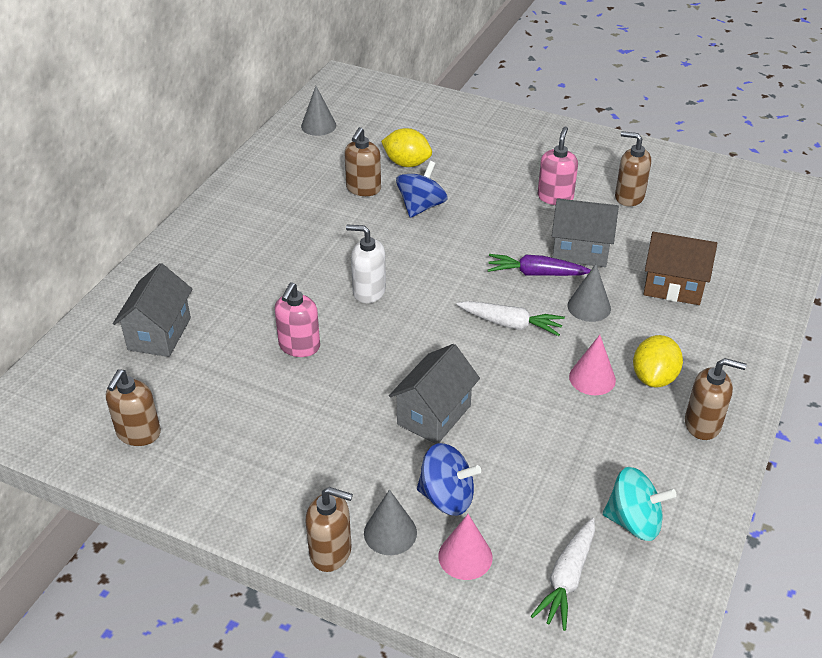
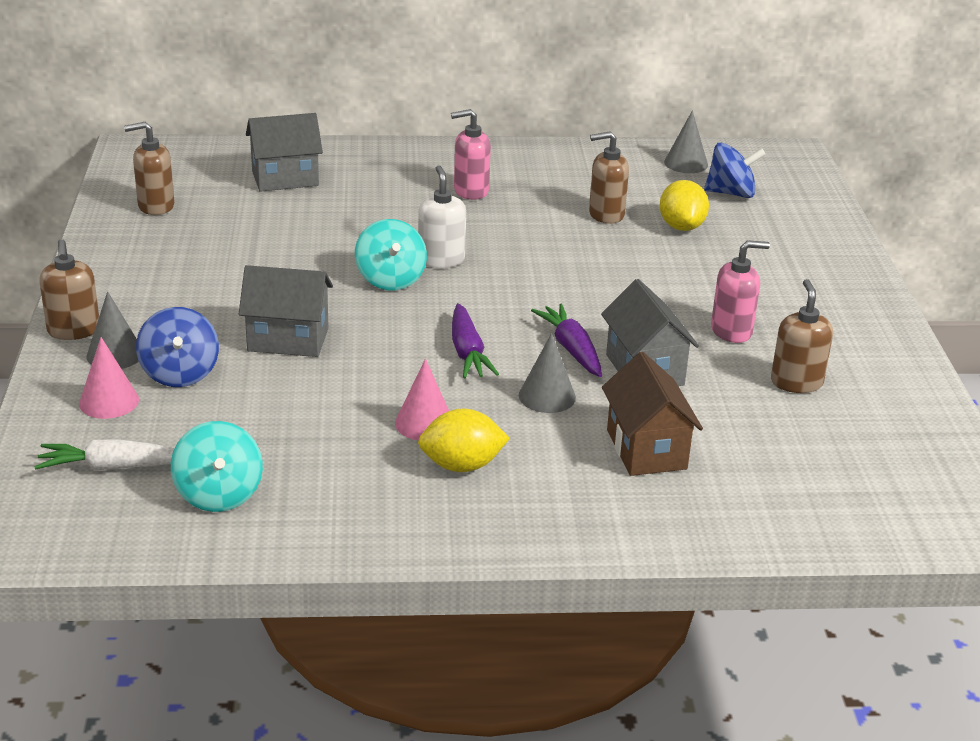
camera: 60 degrees right, 10 degrees down
pink soap dispenser [275,283,320,357] -> pink soap dispenser moved to [451,109,491,200]
blue spinning top [396,161,448,218] -> blue spinning top moved to [704,143,766,198]
white carrot [457,301,565,336] -> purple carrot [452,303,499,378]
brown soap dispenser [685,358,747,440] -> none
none -> turquoise spinning top [355,219,427,290]

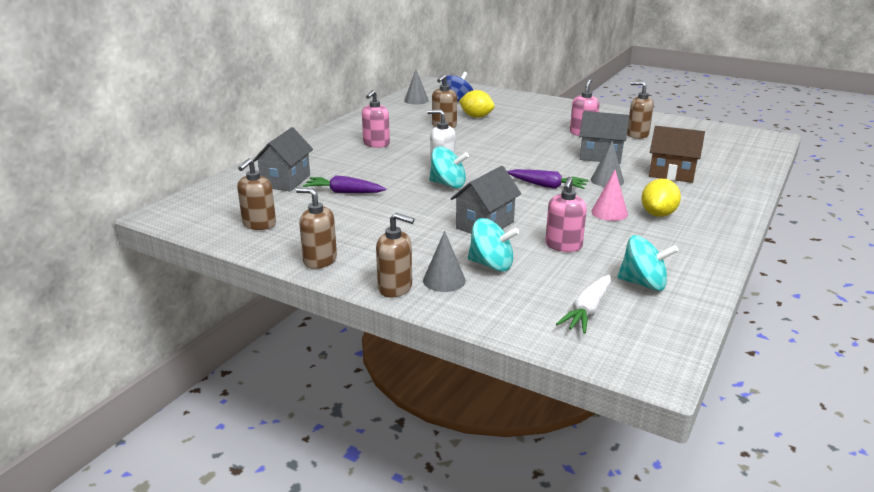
camera: 55 degrees left, 5 degrees down
pink cone [79,337,139,419] -> none
blue spinning top [136,307,219,387] -> turquoise spinning top [468,218,519,271]
purple carrot [531,304,602,377] -> purple carrot moved to [303,175,386,193]
none -> brown soap dispenser [296,188,337,269]
none -> pink soap dispenser [545,177,587,252]

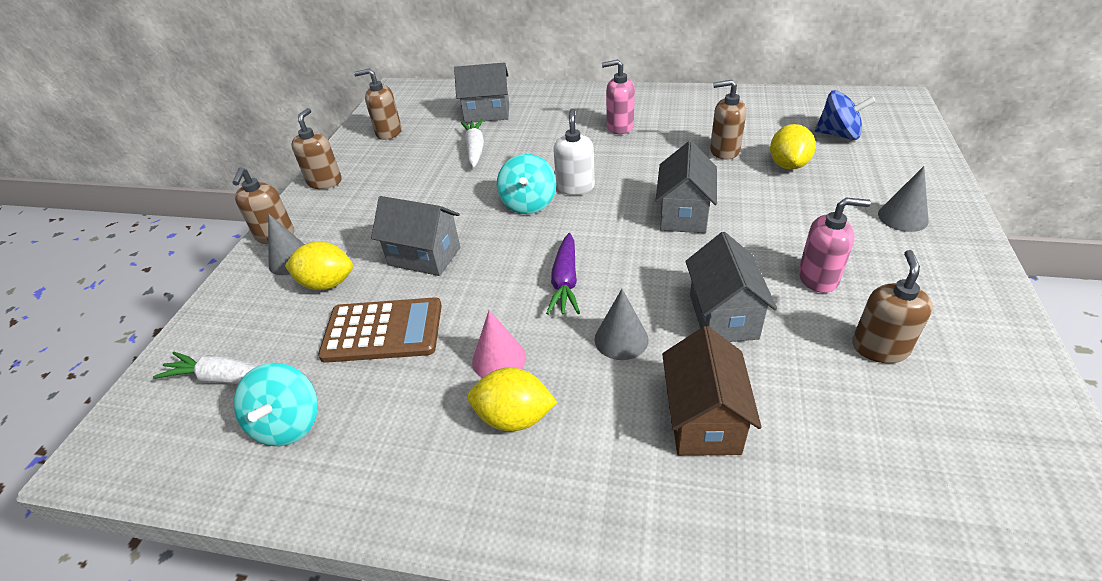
camera: 75 degrees right, 15 degrees up
purple carrot [303,175,386,193] -> white carrot [461,119,484,167]
grey cone [404,70,429,104] -> grey cone moved to [878,166,929,232]
turquoise spinning top [468,218,519,271] -> yellow lemon [285,241,353,290]
pink soap dispenser [545,177,587,252] -> brown calculator [318,297,442,363]
none -> grey house [655,141,717,233]

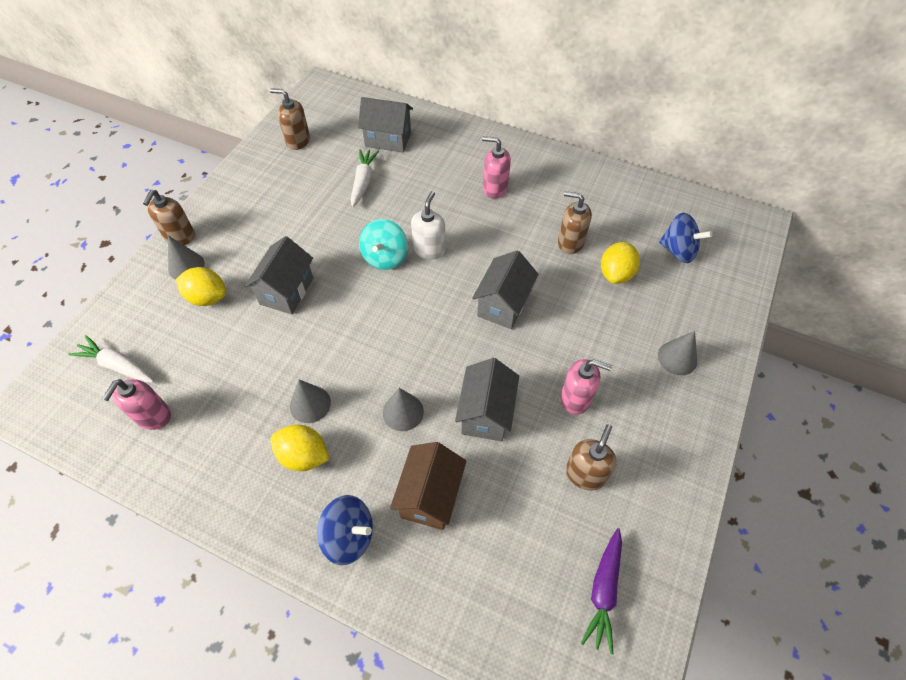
camera: 10 degrees right, 15 degrees up
turquoise spinning top [234,363,318,446] -> pink soap dispenser [102,379,171,430]
brown soap dispenser [291,108,342,189] -> none
brown calculator [318,297,442,363] -> none
grey house [371,196,460,276] -> grey house turned 75 degrees clockwise [244,236,313,314]
pink cone [472,310,526,378] -> grey cone [290,379,331,423]
purple carrot [546,233,580,315] -> purple carrot moved to [581,528,622,654]
none -> blue spinning top [317,495,373,565]

